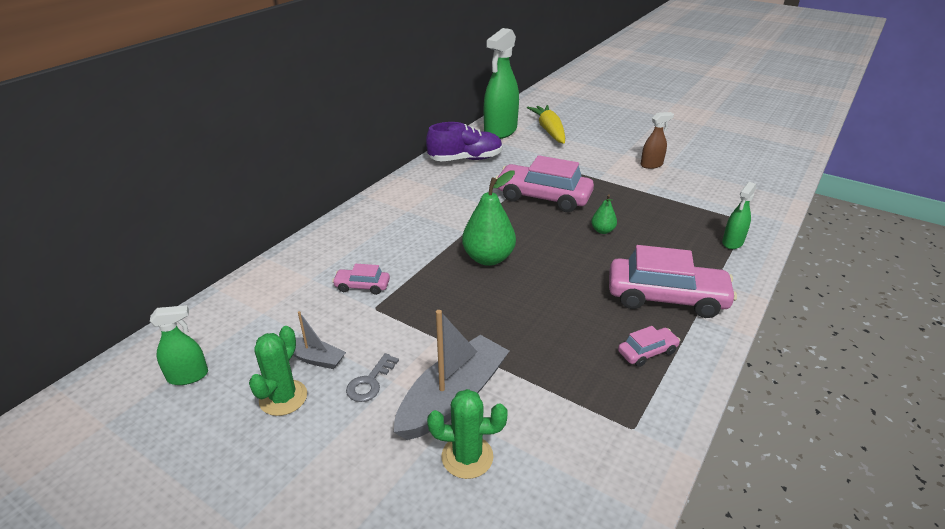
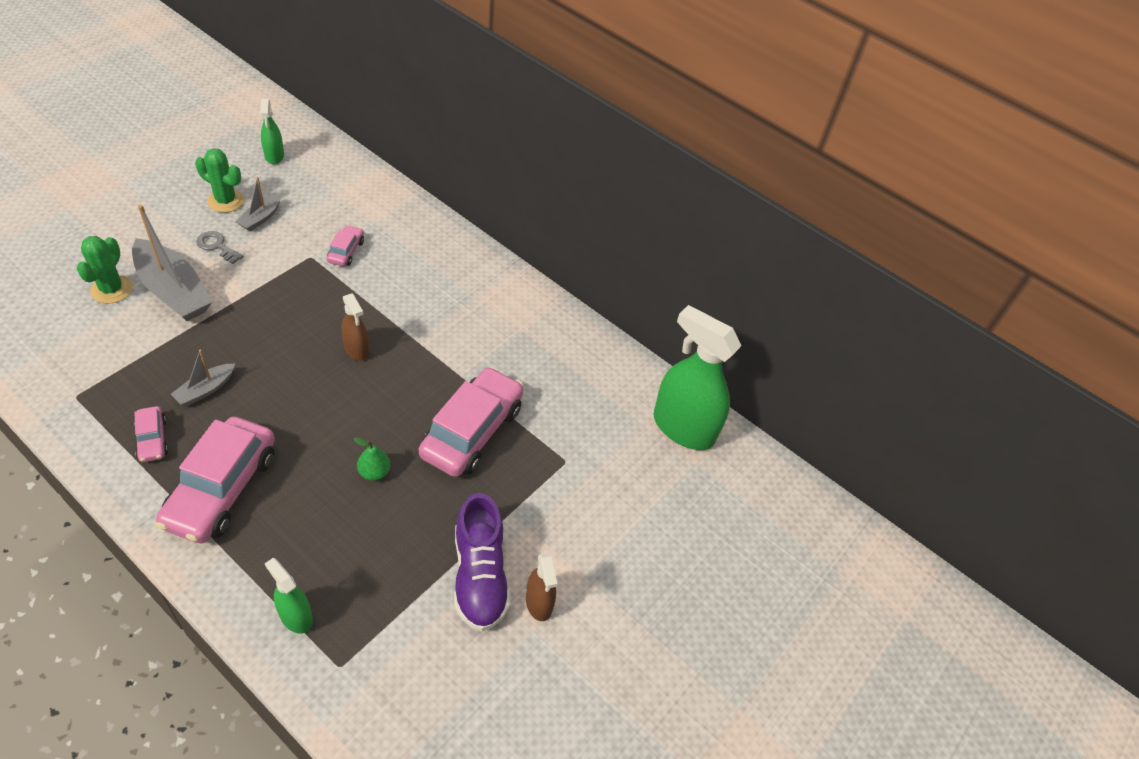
camera: 90 degrees right, 15 degrees up
purple shoe [426,122,503,161] -> purple shoe moved to [454,493,511,631]
green pear [462,170,516,266] -> brown spray bottle [341,293,369,361]
yellow carrot [527,105,565,144] -> none
none -> grey boat [171,350,235,406]

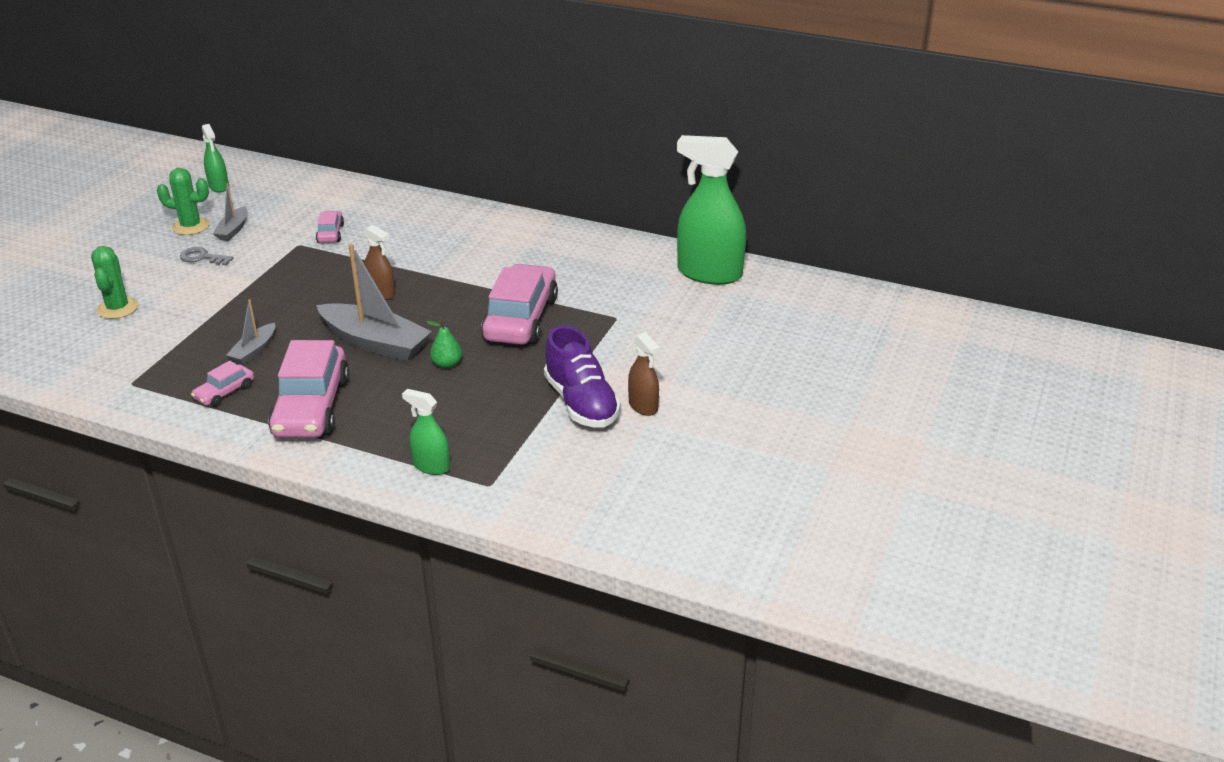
camera: 10 degrees left, 15 degrees down
grey boat [132,205,212,321] -> grey boat moved to [316,244,432,361]
pink car [134,406,168,462] -> pink car turned 75 degrees clockwise [191,361,254,407]

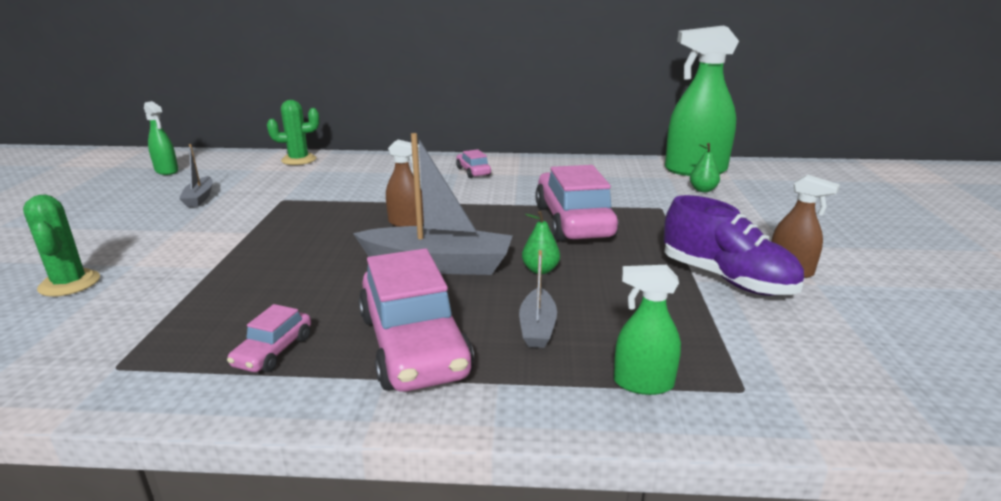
camera: 20 degrees left, 10 degrees down
green cactus [157,168,209,235] -> green cactus moved to [267,100,319,165]
grey key [180,247,234,265] -> none
grey boat [226,300,275,365] -> grey boat moved to [519,250,557,348]
pink car [316,211,344,243] -> pink car moved to [456,149,491,178]
none -> green pear [690,143,720,192]

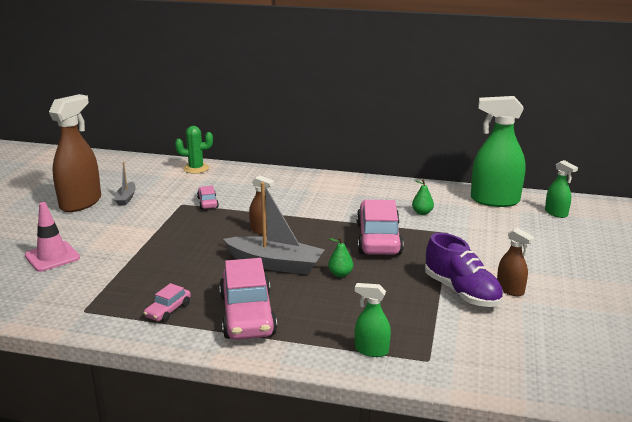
camera: 10 degrees right, 0 degrees up
green cactus [23,195,100,297] -> pink traffic cone [25,202,80,272]
green spray bottle [144,101,178,175] -> green spray bottle moved to [545,160,578,218]
pink car [456,149,491,178] -> pink car moved to [197,186,219,209]
grey boat [519,250,557,348] -> none
green pear [690,143,720,192] -> green pear moved to [412,179,434,215]
none -> brown spray bottle [49,94,101,212]

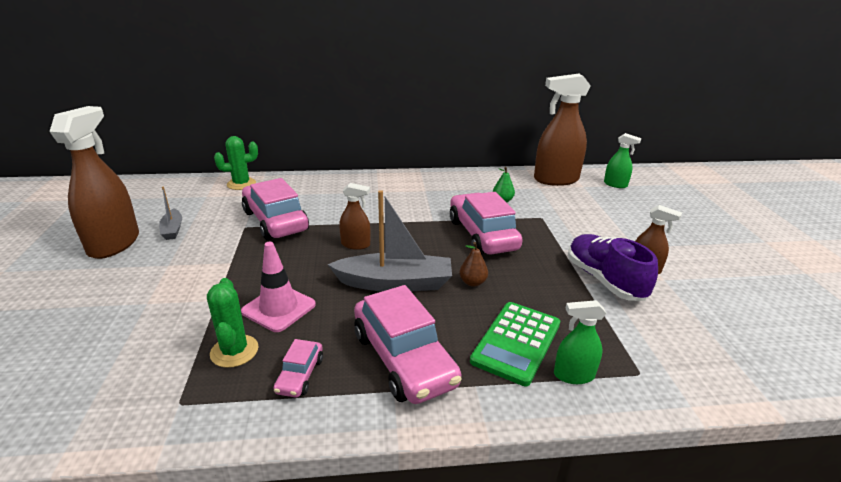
camera: 20 degrees left, 5 degrees up
pink traffic cone [25,202,80,272] -> pink traffic cone moved to [241,242,316,332]
pink car [197,186,219,209] -> pink car [242,178,309,240], size x2.12
green pear [328,237,353,277] -> brown pear [460,242,488,287]
purple shoe [425,233,503,307] -> purple shoe turned 150 degrees counterclockwise [568,234,658,301]
green spray bottle [471,96,526,207] -> brown spray bottle [534,73,591,186]
none -> green cactus [207,278,259,368]
none -> green calculator [470,302,560,386]

